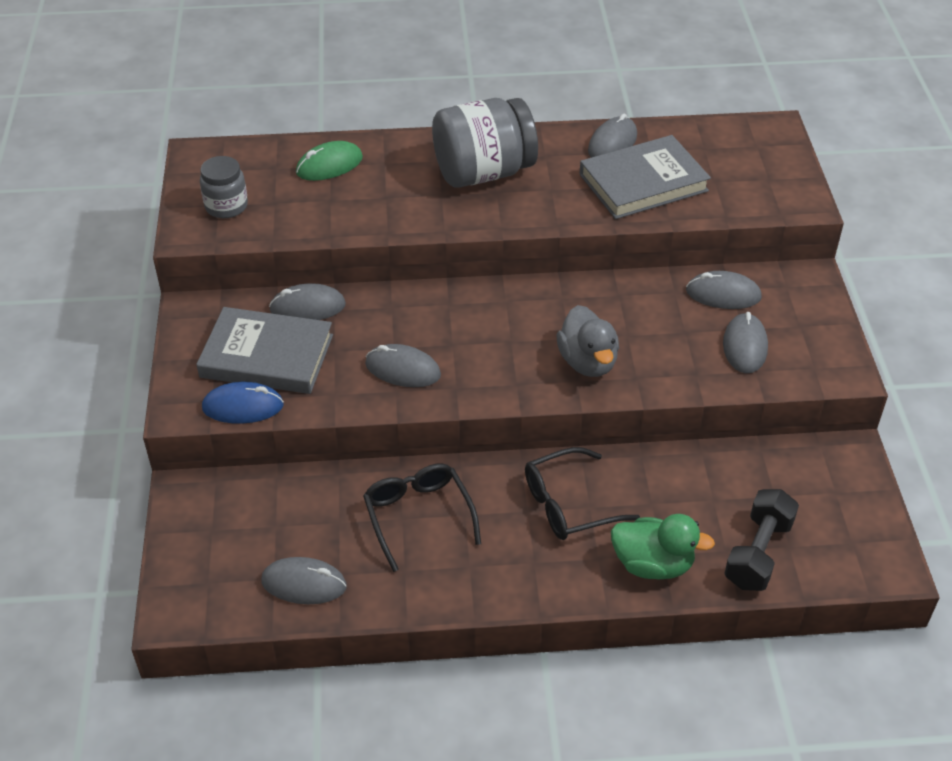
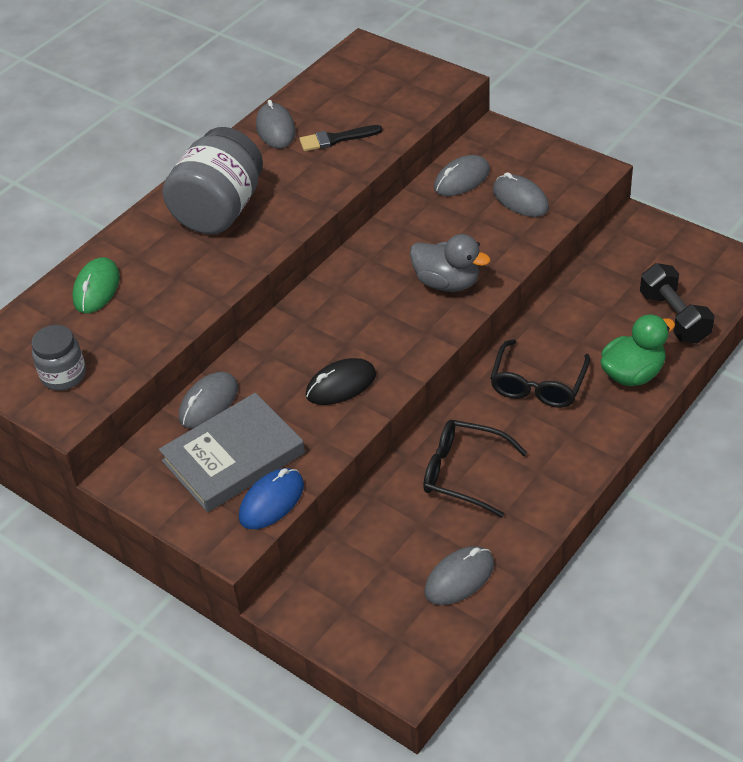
camera: 45 degrees left, 0 degrees up
grey mouse [365,344,441,387] -> black mouse [306,358,376,405]
grey book [580,135,711,219] -> black brush [299,125,382,151]

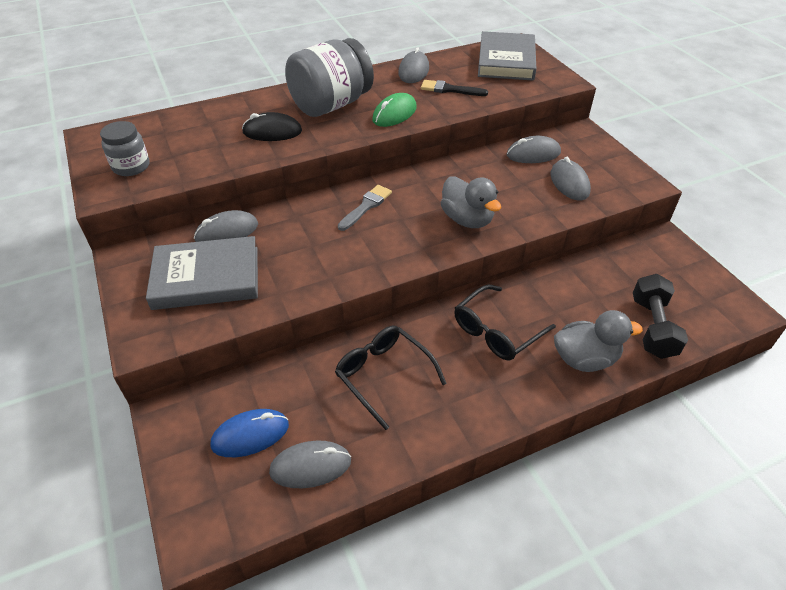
camera: 25 degrees right, 0 degrees up
green mouse [72,257,120,313] -> green mouse moved to [372,93,417,127]
blue mouse [239,468,304,529] -> blue mouse moved to [211,409,289,457]
black mouse [306,358,376,405] -> black mouse moved to [242,112,302,141]
green duck [600,314,675,386] -> grey duck [554,310,643,372]
none -> grey brush [338,185,392,231]
none -> grey book [478,31,536,81]

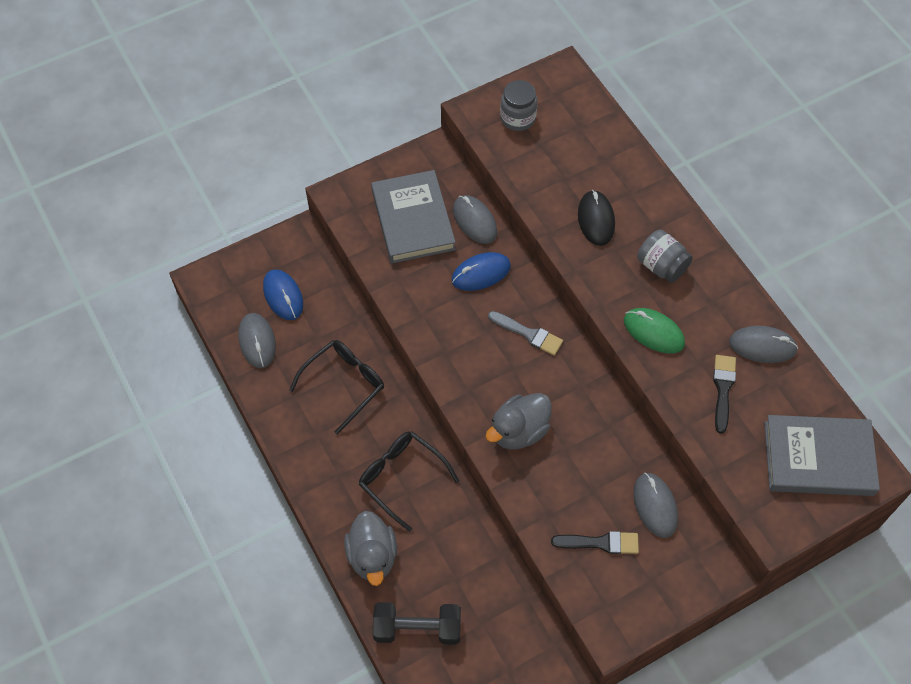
camera: 85 degrees right, 15 degrees up
grey jar [285,38,374,117] -> grey jar [637,230,693,283], size x0.54
grey mouse [550,157,591,200] -> black brush [551,531,639,554]
none -> blue mouse [452,252,511,291]

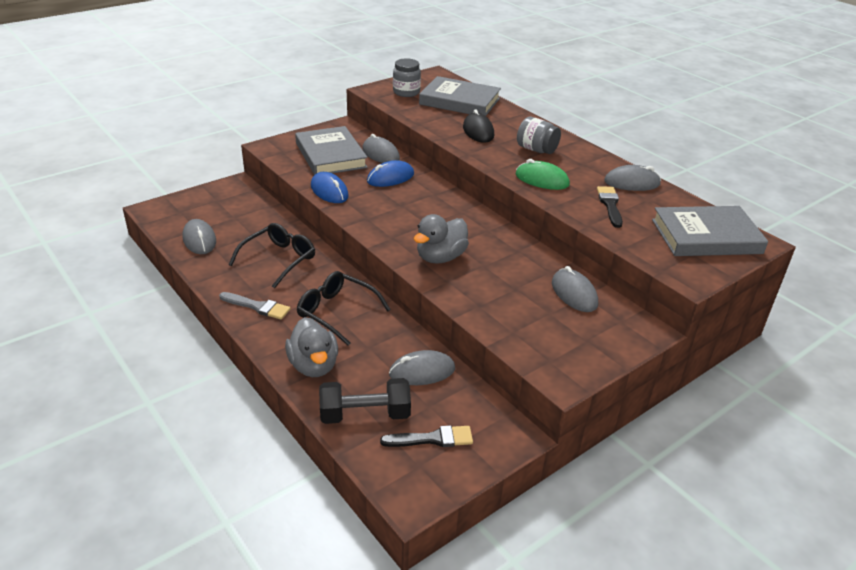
camera: 10 degrees left, 25 degrees down
blue mouse [263,269,303,320] -> blue mouse moved to [311,172,349,203]
grey brush [488,311,563,356] -> grey brush moved to [219,292,290,320]
black brush [551,531,639,554] -> black brush moved to [380,425,473,447]
none -> grey mouse [389,350,455,385]
none -> grey book [419,76,501,116]

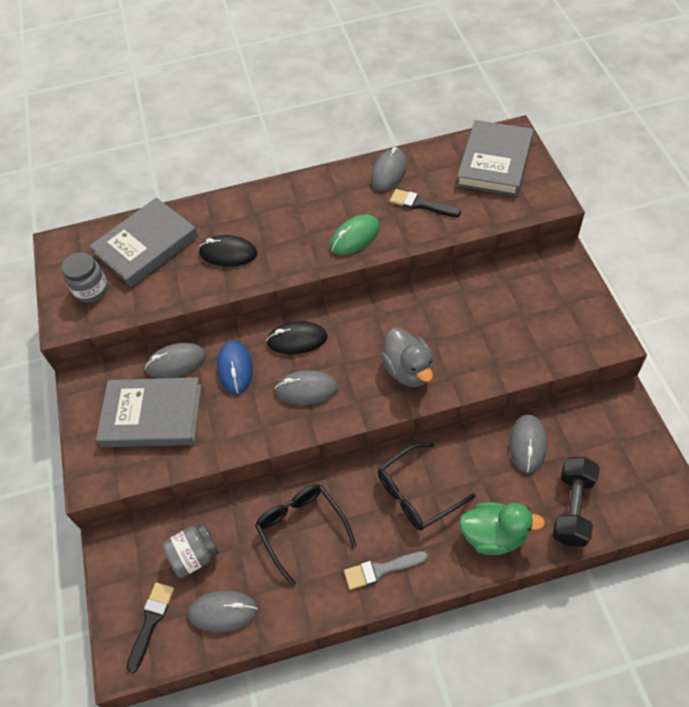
camera: 60 degrees left, 20 degrees up
grey brush [219,292,290,320] -> grey brush turned 150 degrees counterclockwise [344,551,428,590]
grey duck [285,317,338,377] -> green duck [459,502,545,555]
blue mouse [311,172,349,203] -> none
black brush [380,425,473,447] -> black brush moved to [127,583,174,673]
grey jar [517,116,561,154] -> grey jar moved to [162,523,219,578]
grey mouse [552,266,598,312] -> grey mouse moved to [275,370,339,405]
none -> black mouse [266,321,328,354]

